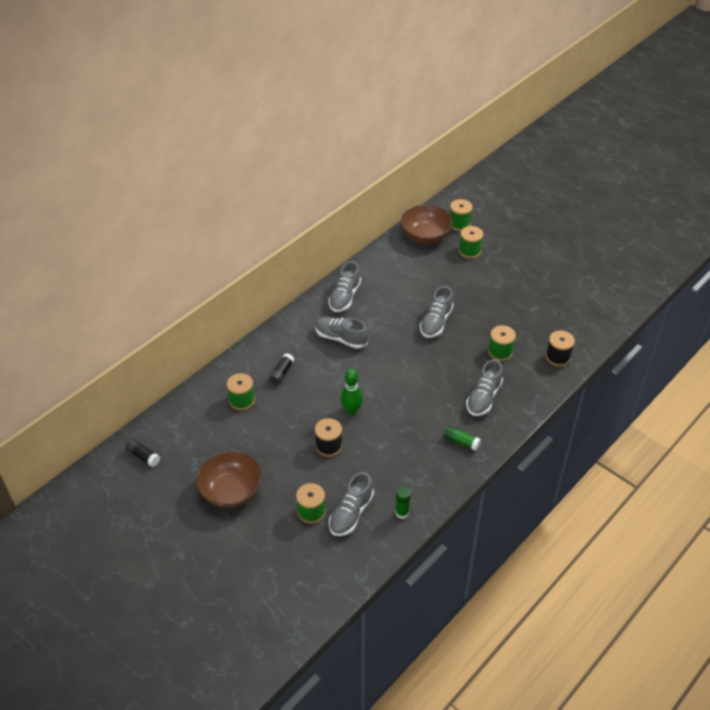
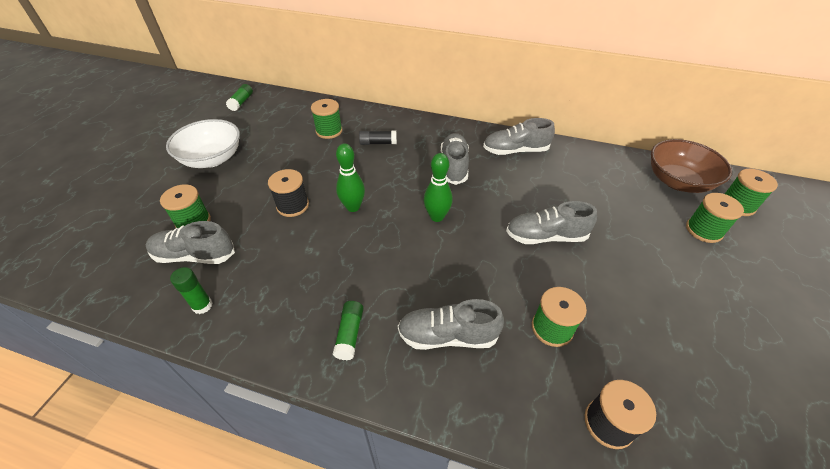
camera: 65 degrees right, 0 degrees up
black glue stick [125,439,160,467] -> green glue stick [226,84,253,111]
brown bowl [196,451,262,508] -> white bowl [166,119,240,168]
none -> green bowling pin [424,153,453,222]

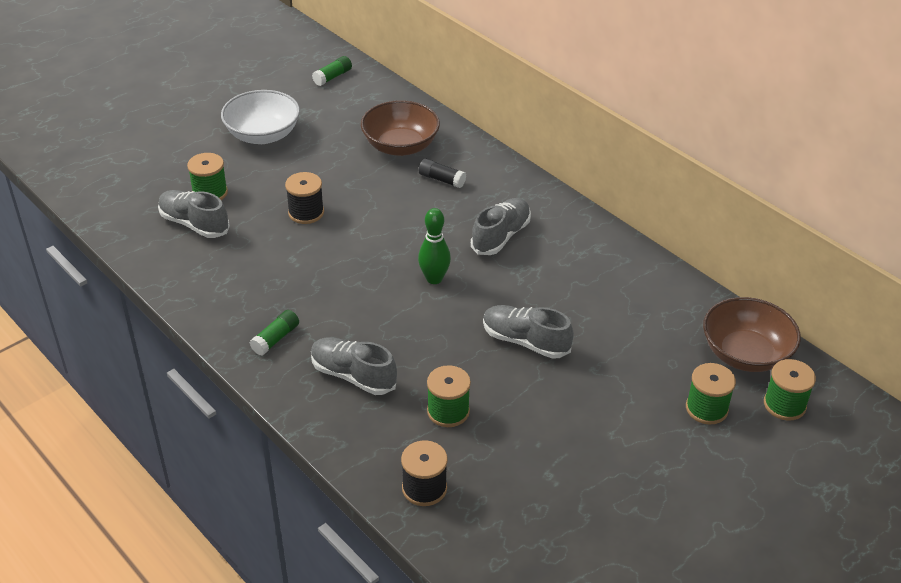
camera: 30 degrees right, 5 degrees down
green glue stick [170,267,212,314] -> none
green spool [311,99,343,139] -> brown bowl [361,100,440,156]
green bowling pin [336,143,365,212] -> none
grey shoe [483,118,555,155] -> none

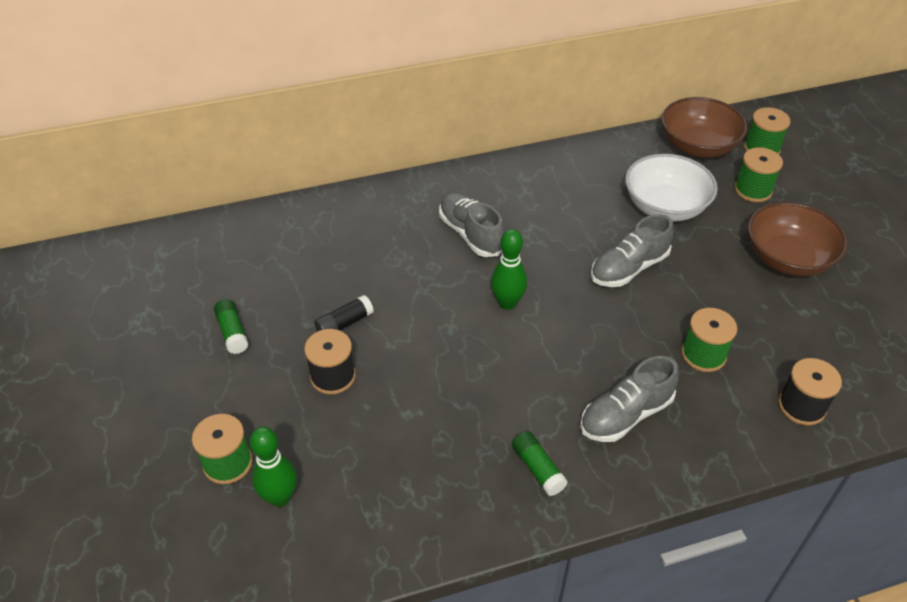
camera: 65 degrees left, 5 degrees up
grey shoe [158,190,230,238] -> green bowling pin [250,427,297,507]
white bowl [221,90,300,144] -> white bowl moved to [625,154,718,222]
green glue stick [312,56,352,86] -> green glue stick moved to [214,299,248,354]
brown bowl [361,100,440,156] -> brown bowl moved to [748,202,848,276]
black glue stick [419,159,466,188] -> black glue stick moved to [314,295,374,332]

